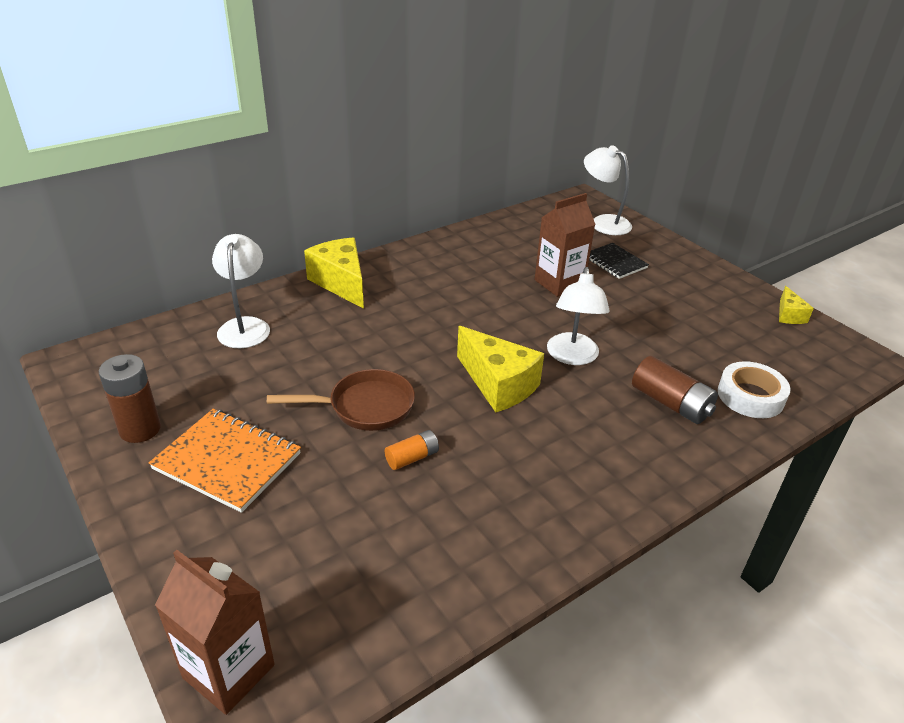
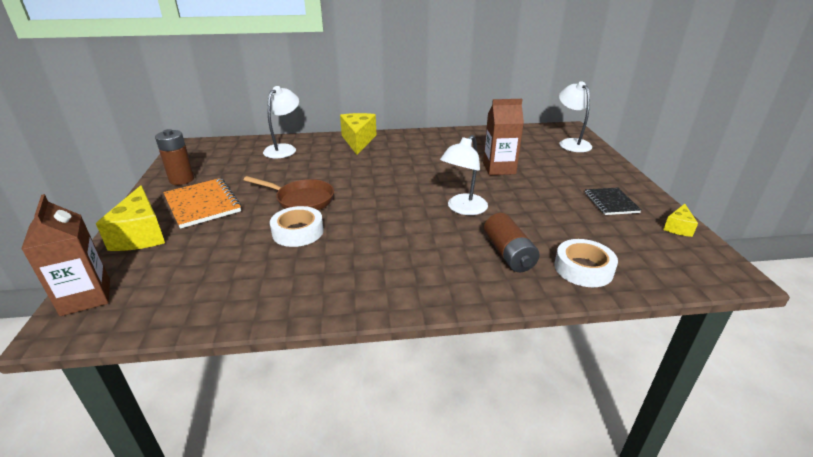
camera: 30 degrees right, 5 degrees down
orange battery [385,430,439,470] -> white tape [270,206,324,247]
yellow cheese [457,326,544,413] -> yellow cheese moved to [96,185,165,251]
black notebook [589,243,649,279] -> black notebook moved to [585,188,641,215]

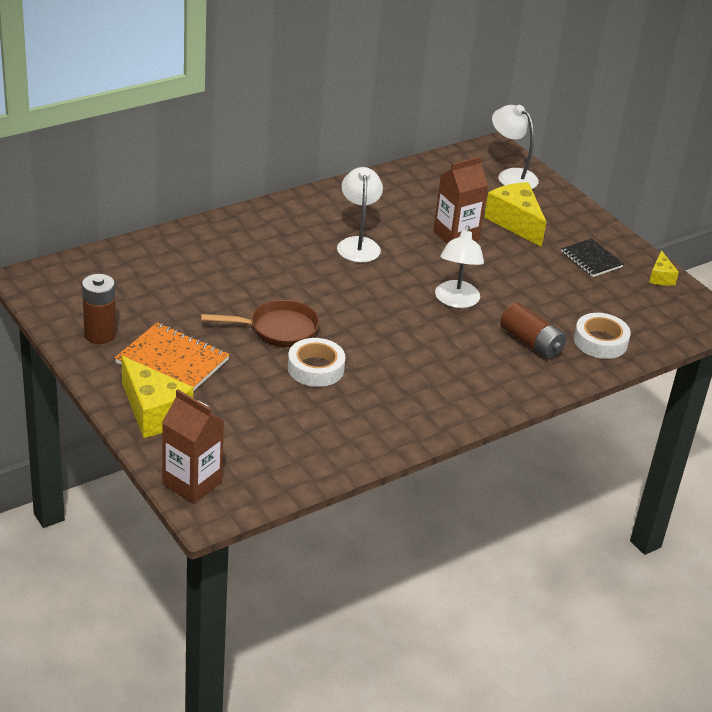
camera: 30 degrees left, 5 degrees up
white lamp [263,86,299,158] -> white lamp moved to [337,167,383,263]
yellow cheese [340,113,376,155] -> yellow cheese moved to [484,182,546,247]

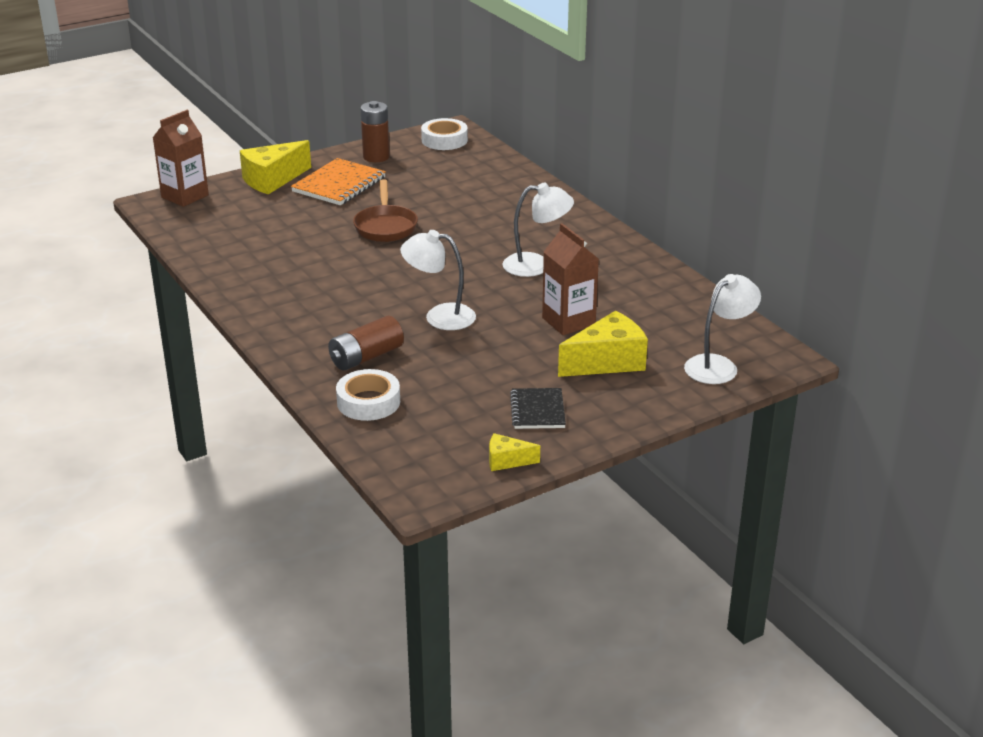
camera: 95 degrees right, 5 degrees down
white tape [288,338,345,387] -> white tape moved to [421,118,468,150]
black notebook [561,239,624,277] -> black notebook turned 60 degrees counterclockwise [510,388,566,429]

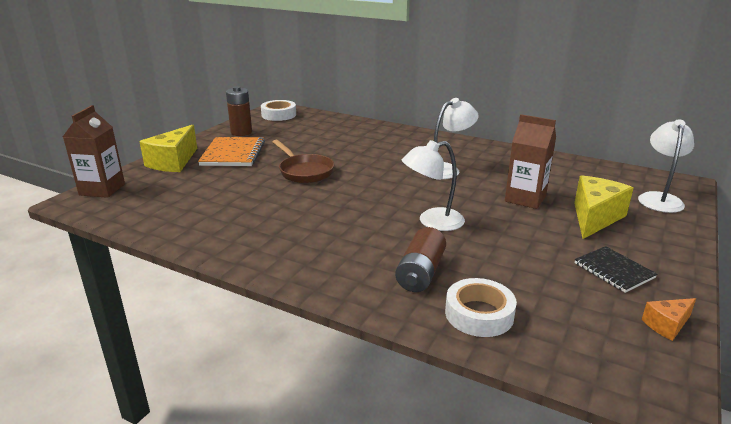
camera: 30 degrees left, 5 degrees down
yellow cheese [489,433,540,471] -> orange cheese [642,298,696,341]

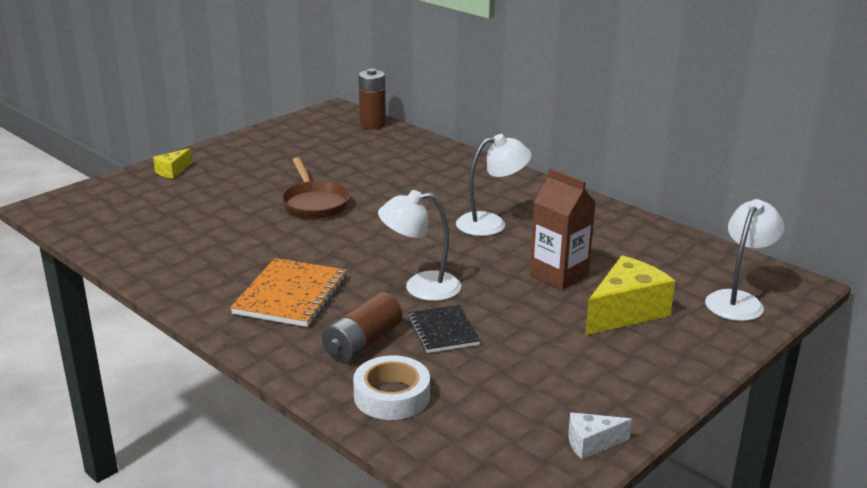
camera: 15 degrees right, 0 degrees up
brown carton [63,105,125,198] -> none
yellow cheese [139,125,197,172] -> yellow cheese [153,148,192,179], size x0.52
orange notebook [198,137,265,166] -> orange notebook moved to [230,258,347,327]
brown battery [226,86,252,136] -> brown battery moved to [358,69,386,129]
white tape [261,100,296,121] -> none
black notebook [575,246,657,293] -> black notebook moved to [408,305,481,353]
orange cheese [642,298,696,341] -> white cheese [568,412,632,460]

